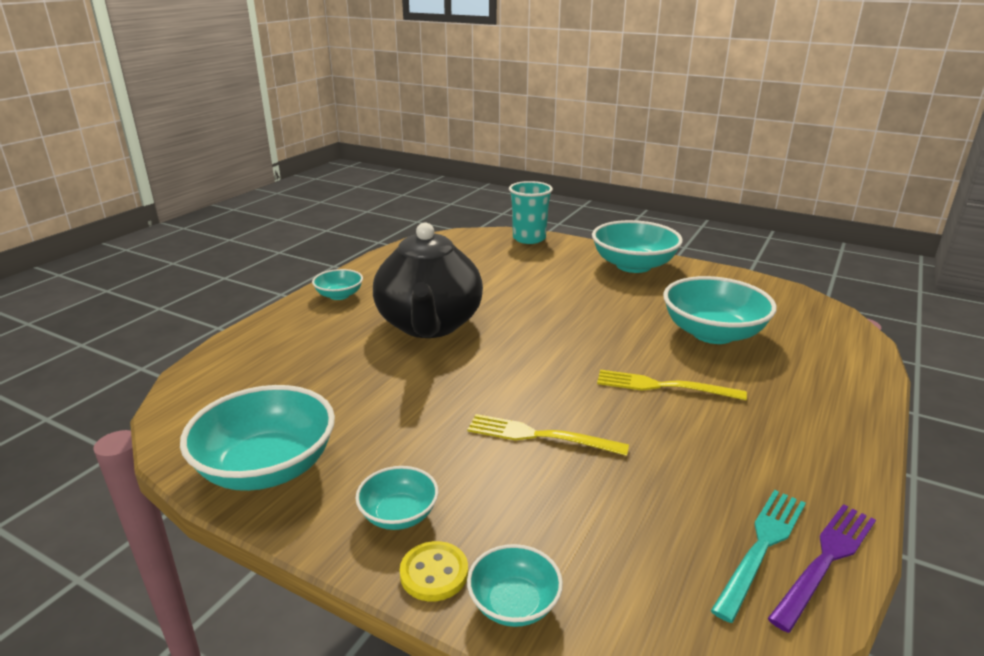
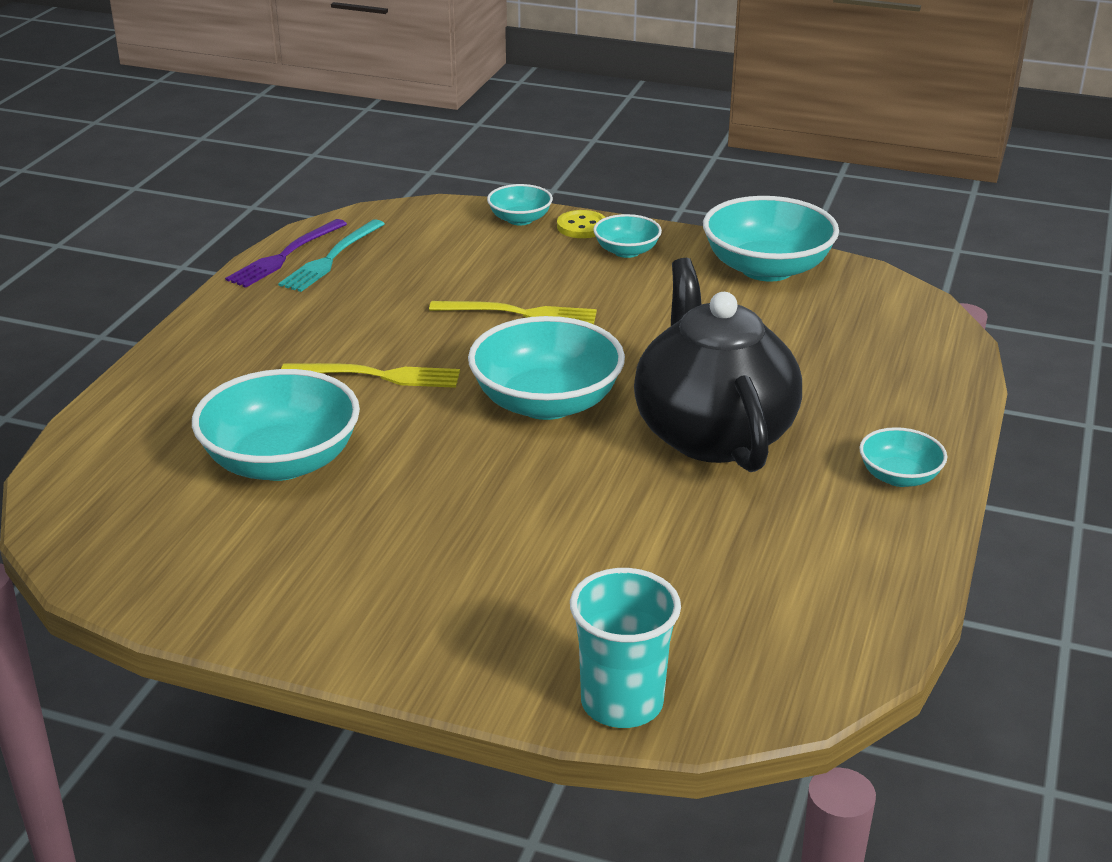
camera: 170 degrees right, 5 degrees up
turquoise bowl [592,220,683,273] -> turquoise bowl moved to [468,316,625,420]

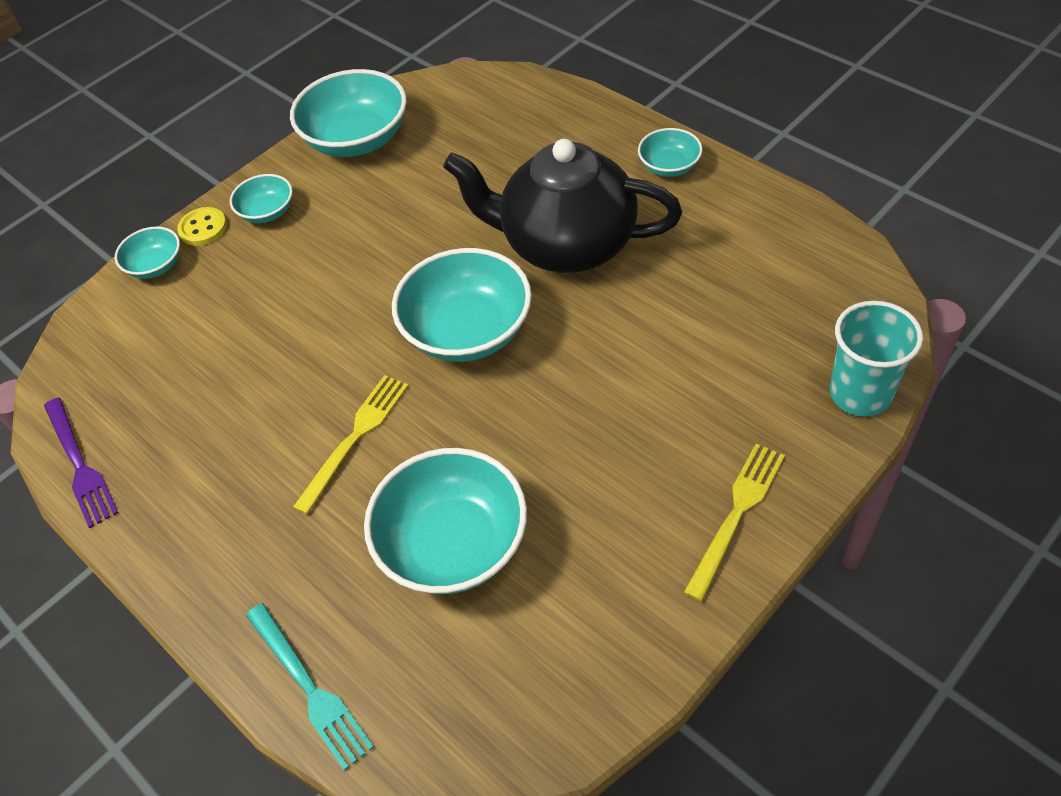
camera: 60 degrees left, 20 degrees up
turquoise fork [278,219,385,292] -> turquoise fork moved to [246,603,374,771]
yellow fork [429,301,597,324] -> yellow fork moved to [684,444,785,602]

